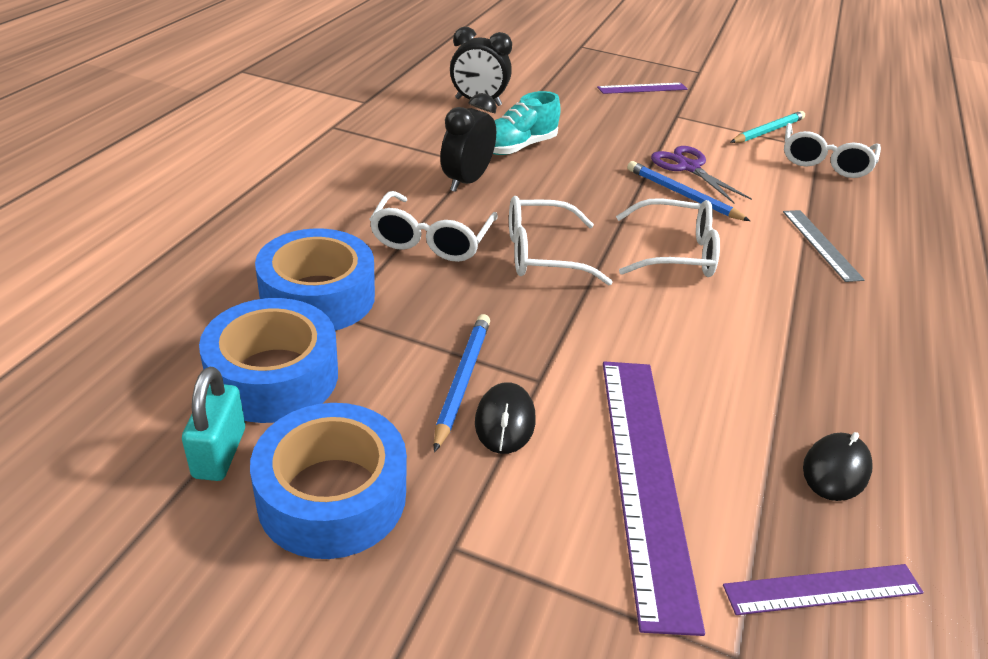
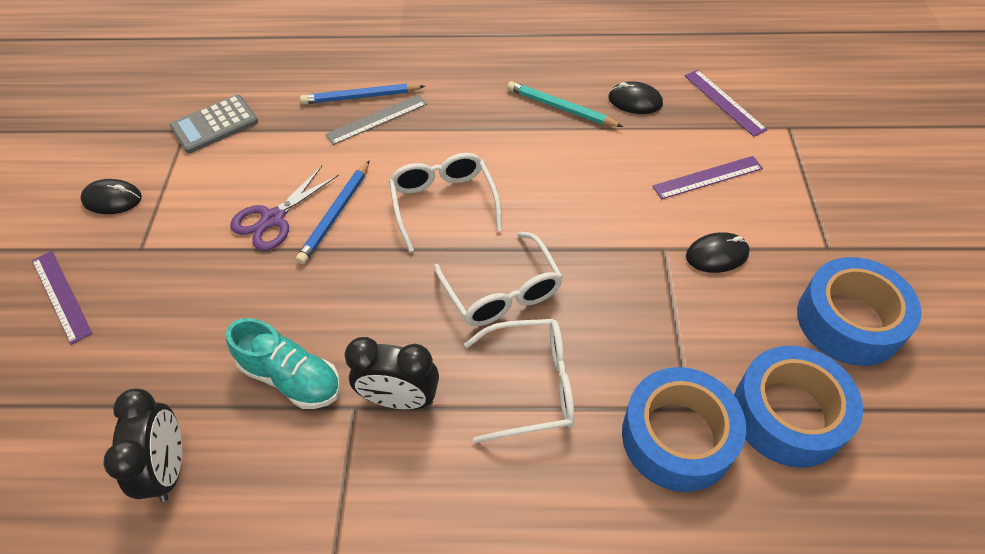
camera: 105 degrees left, 15 degrees up
turquoise padlock [182,367,245,481] -> none
blue pencil [434,314,490,452] -> blue pencil moved to [300,84,425,104]
purple ruler [603,361,705,636] -> purple ruler [653,156,763,199], size x0.54
turquoise pencil [731,111,805,143] -> turquoise pencil moved to [507,81,623,127]
white glasses [784,123,881,178] -> grey calculator [170,95,258,153]
none -> black mouse [80,179,142,214]

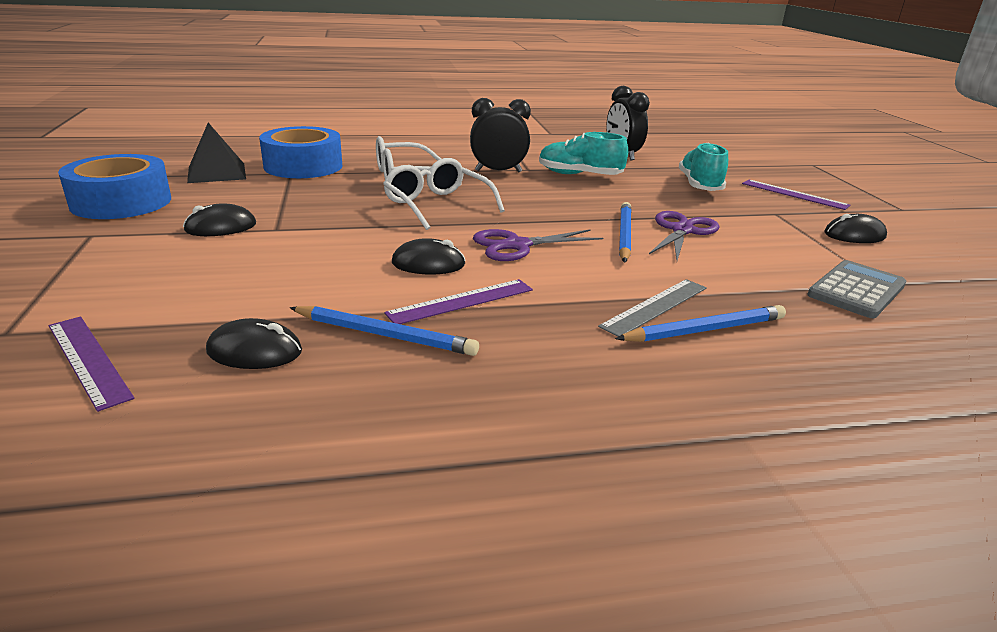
camera: 165 degrees right, 25 degrees down
white glasses [389,153,502,252] -> purple scissors [473,229,603,261]
turquoise pencil [507,81,623,127] -> blue pencil [290,306,479,356]
purple ruler [653,156,763,199] -> purple ruler moved to [384,279,533,324]
blue tape [734,346,863,468] -> black pyramid [187,123,246,183]
none -> black mouse [392,238,466,274]
none -> turquoise shoe [679,143,728,191]

